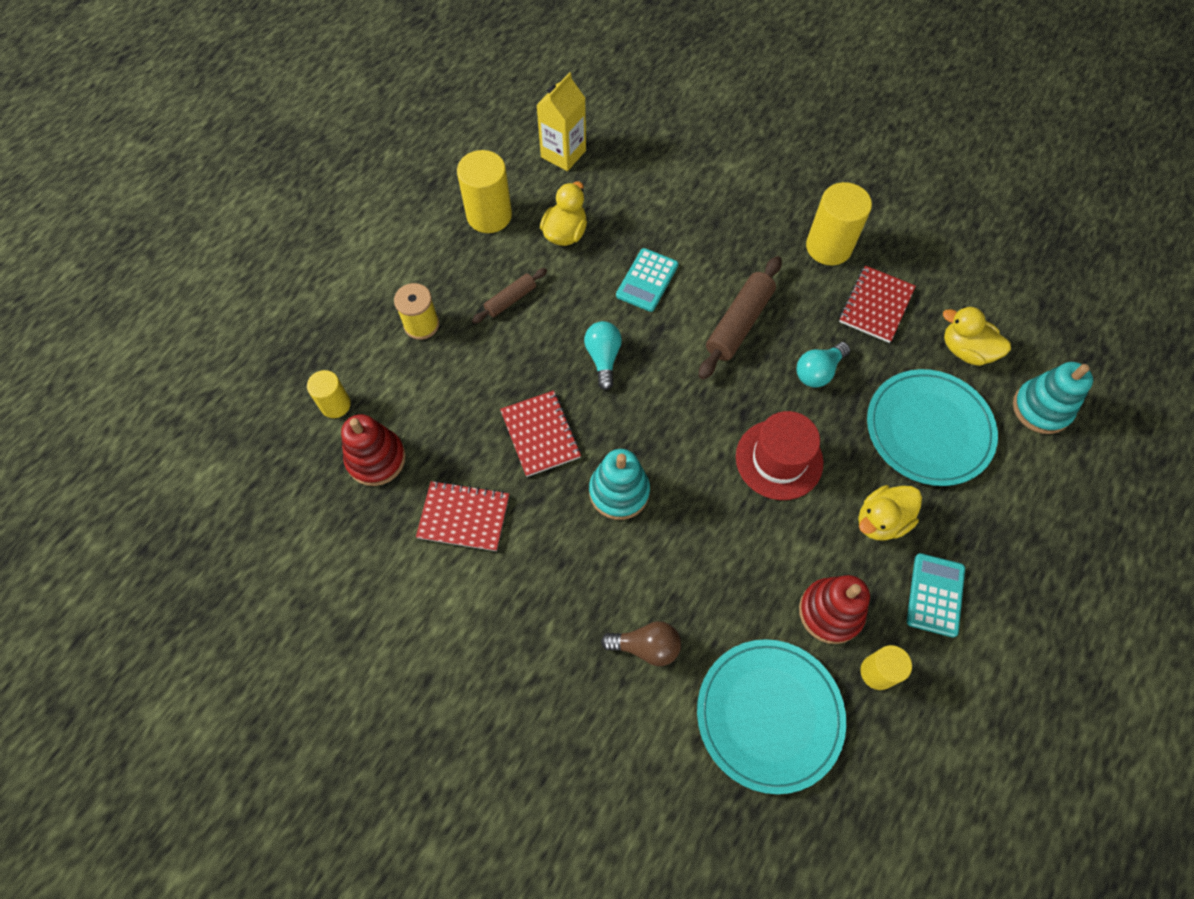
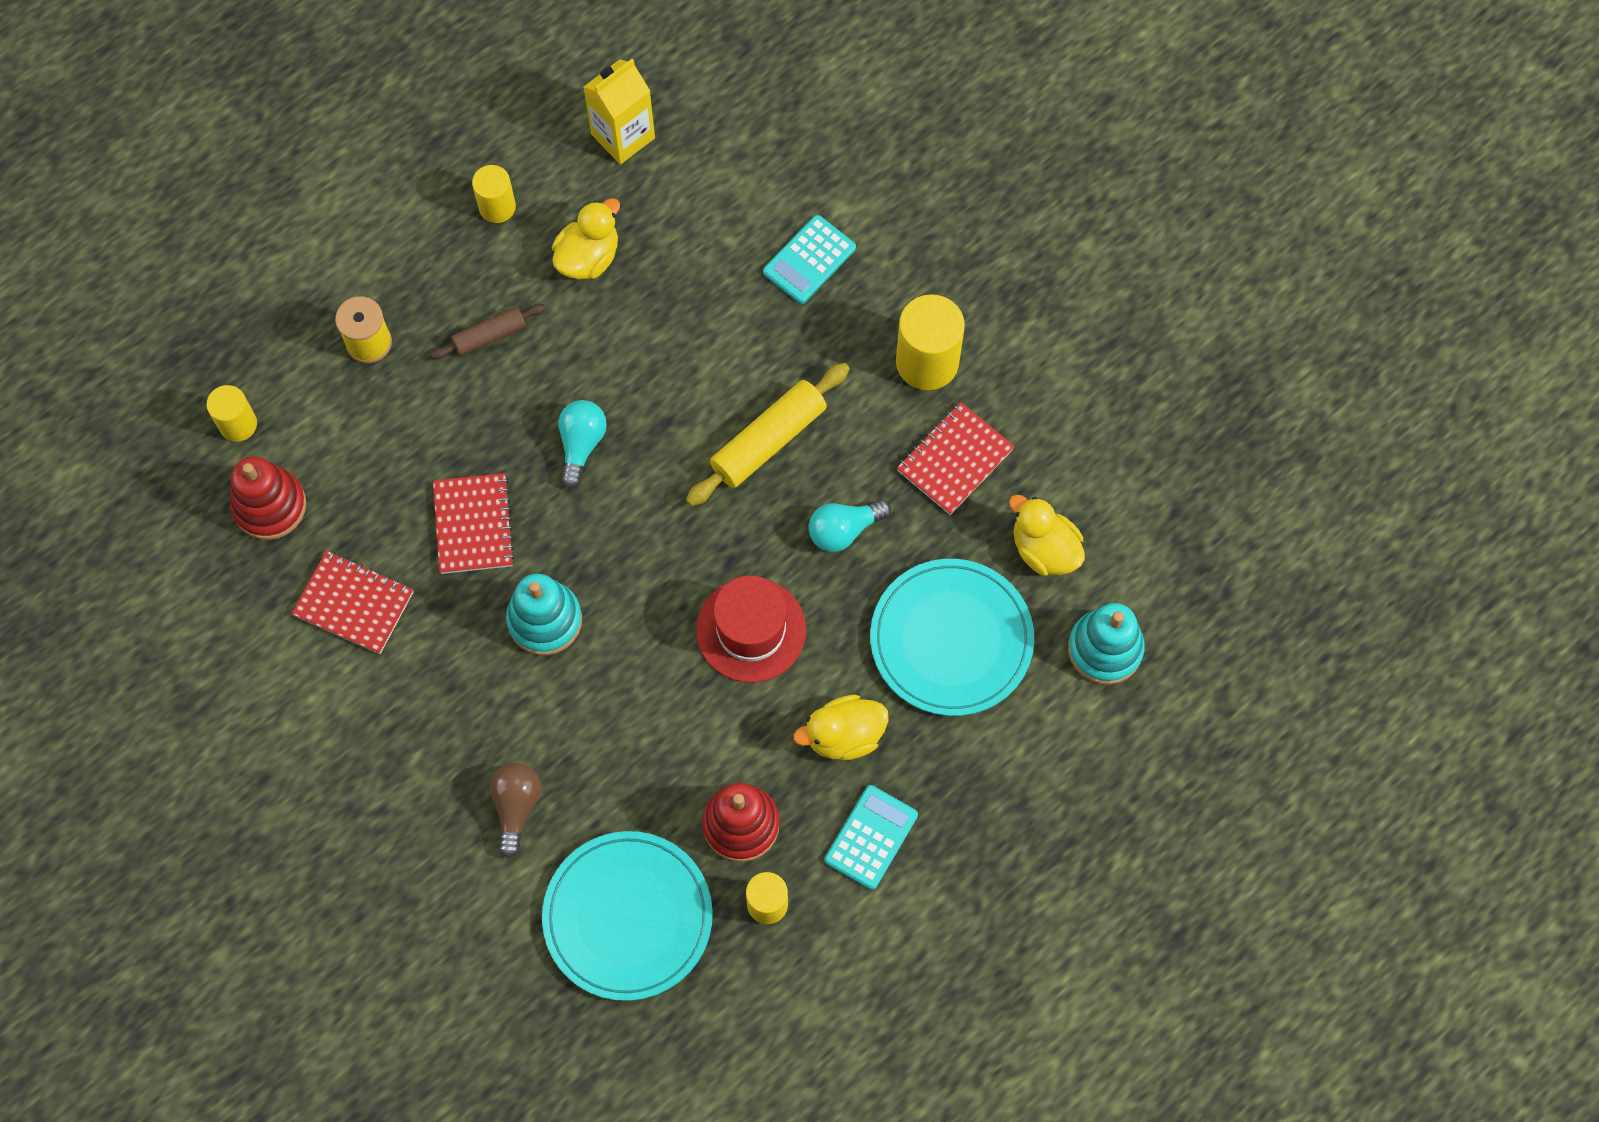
camera: 15 degrees right, 5 degrees up
yellow cylinder [457,150,512,233] -> yellow cylinder [472,165,516,223], size x0.60
brown light bulb [601,621,681,666] -> brown light bulb turned 105 degrees counterclockwise [490,763,541,858]
turquoise calculator [616,248,678,312] -> turquoise calculator moved to [763,215,856,304]
brown rolling pin [699,256,782,380] -> yellow rolling pin [686,363,850,506]

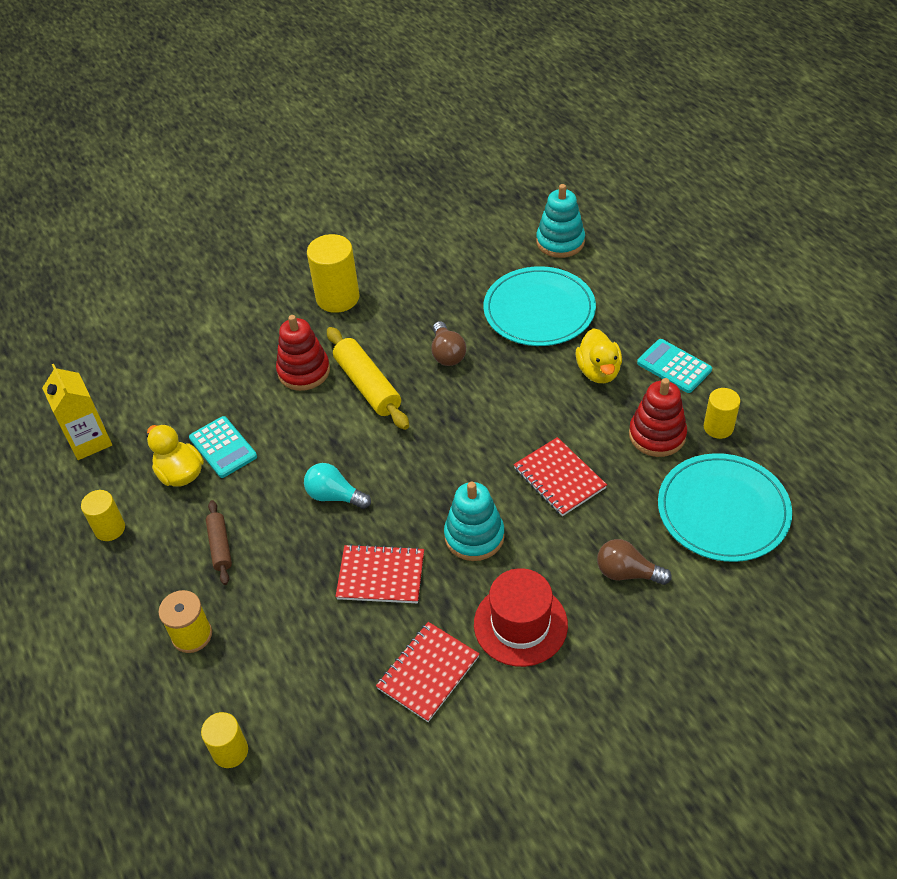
camera: 75 degrees left, 20 degrees down
red stacking toy [230,457,306,540] -> red stacking toy moved to [276,315,330,391]
red hat [696,575,806,683] -> red hat moved to [474,568,568,667]
turquoise calculator [763,215,856,304] -> turquoise calculator moved to [189,416,257,478]
turquoise light bulb [808,500,891,552] -> brown light bulb [431,321,466,366]
red notebook [897,402,1015,515] -> red notebook moved to [514,437,607,516]
yellow duck [1009,495,1085,576] -> none

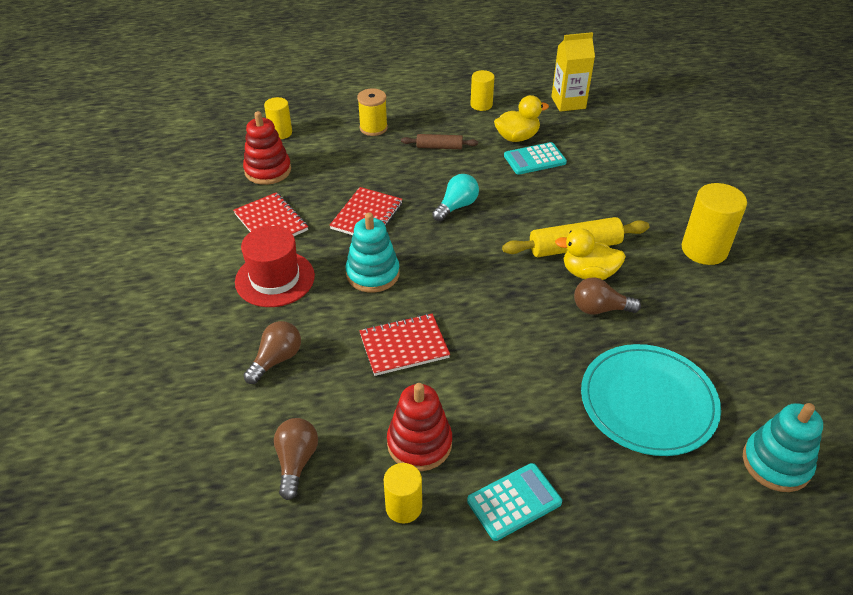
camera: 105 degrees right, 5 degrees down
red stacking toy [276,315,330,391] -> red stacking toy moved to [243,111,291,185]
yellow duck [576,328,622,383] -> yellow duck moved to [555,228,626,280]
turquoise plate [658,453,792,562] -> brown light bulb [274,418,318,500]

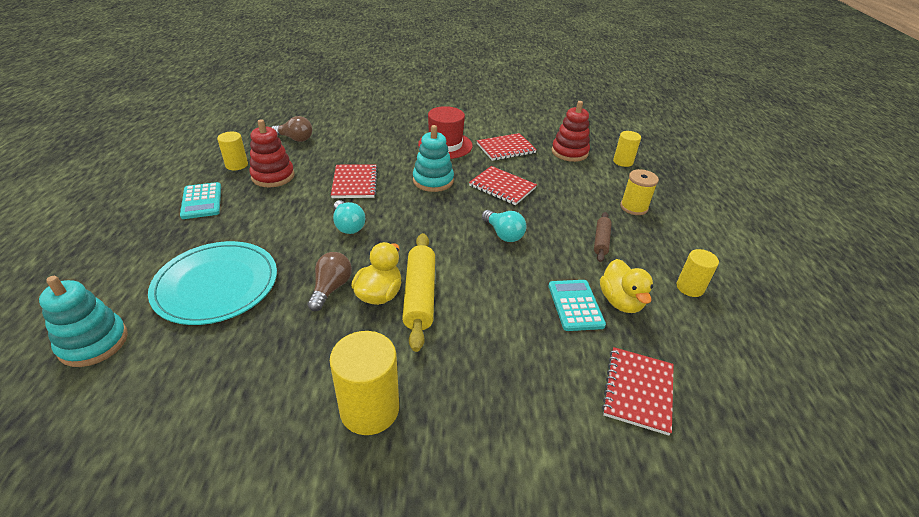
camera: 100 degrees right, 5 degrees down
brown light bulb [243,321,301,384] -> none
yellow carton [551,32,595,112] -> none
none -> turquoise light bulb [333,200,365,234]
none -> red notebook [602,347,674,436]

